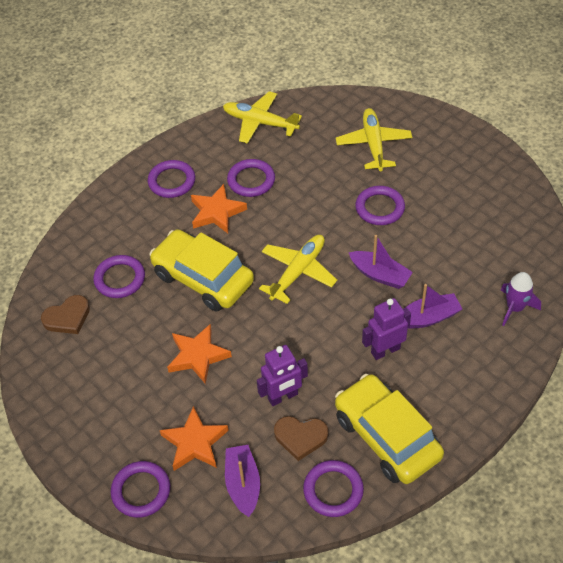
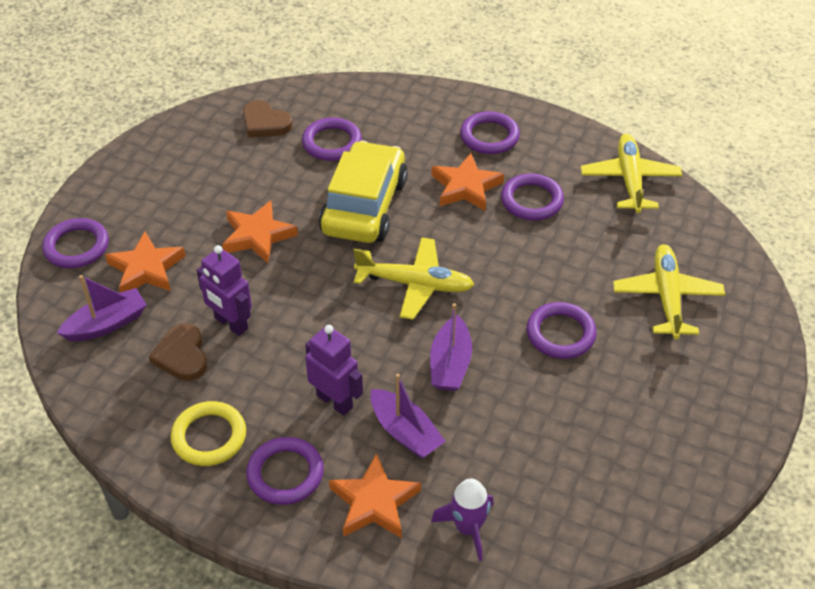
camera: 65 degrees right, 5 degrees down
purple ring [303,460,364,517] -> purple ring moved to [246,437,324,505]
yellow car [335,374,444,484] -> yellow ring [170,401,246,466]
yellow plane [336,108,412,171] -> yellow plane turned 60 degrees counterclockwise [613,244,725,339]
none -> orange star [329,453,421,538]

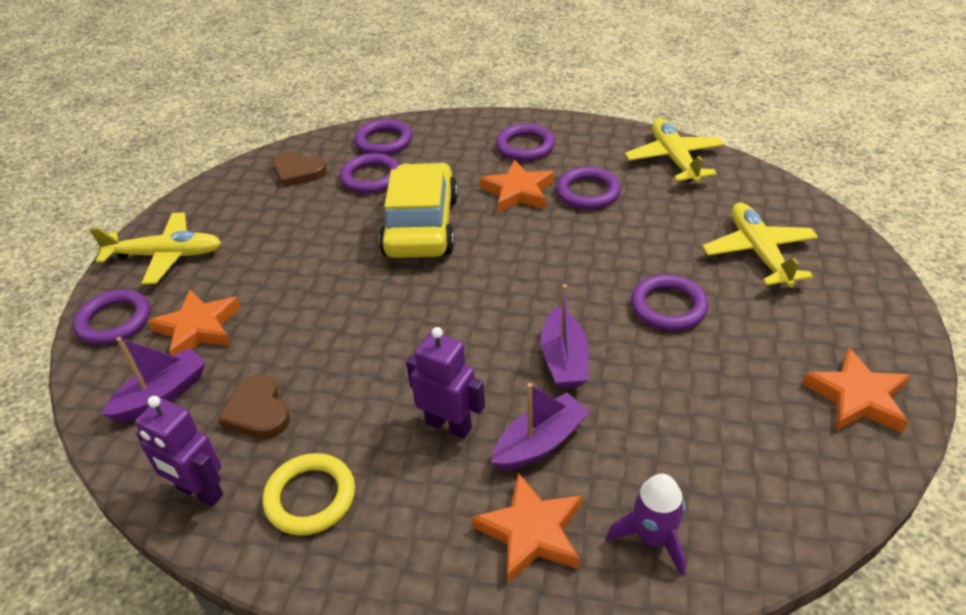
camera: 10 degrees left, 5 degrees down
purple robot [197,245,252,336] -> purple robot moved to [135,396,223,507]
orange star [222,201,298,263] -> orange star moved to [802,348,910,433]
purple ring [246,437,324,505] -> purple ring moved to [354,119,412,155]
yellow plane [353,237,475,319] -> yellow plane moved to [89,212,222,284]
purple boat [371,374,446,459] -> purple boat turned 75 degrees counterclockwise [491,383,590,470]

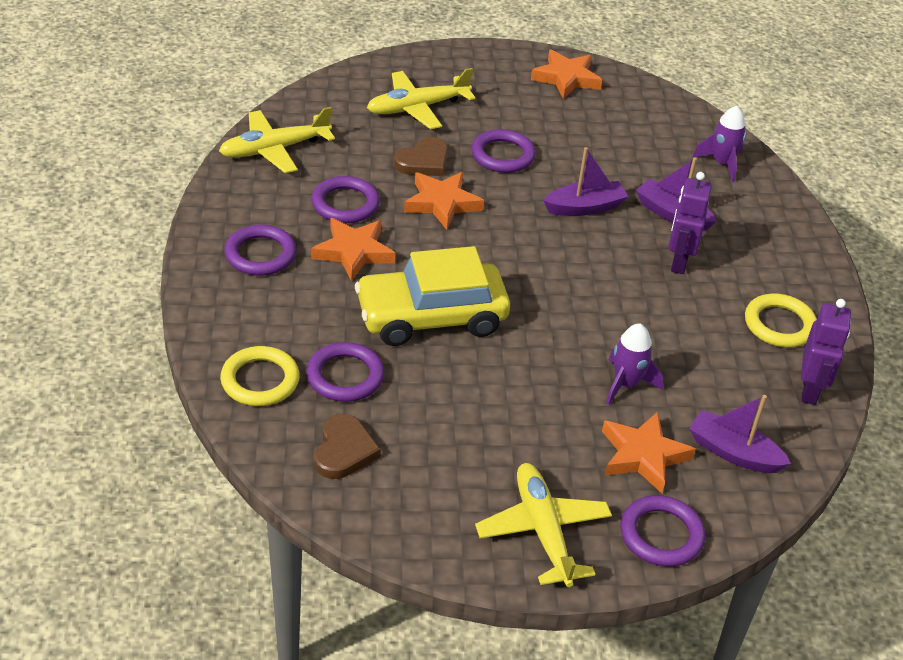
camera: 110 degrees left, 0 degrees up
brown heart [218,374,290,439] -> brown heart moved to [394,137,448,176]
purple ring [354,119,412,155] -> yellow ring [220,346,300,406]
orange star [472,473,582,583] -> orange star moved to [404,172,484,230]
none -> purple rocket [606,323,663,405]

